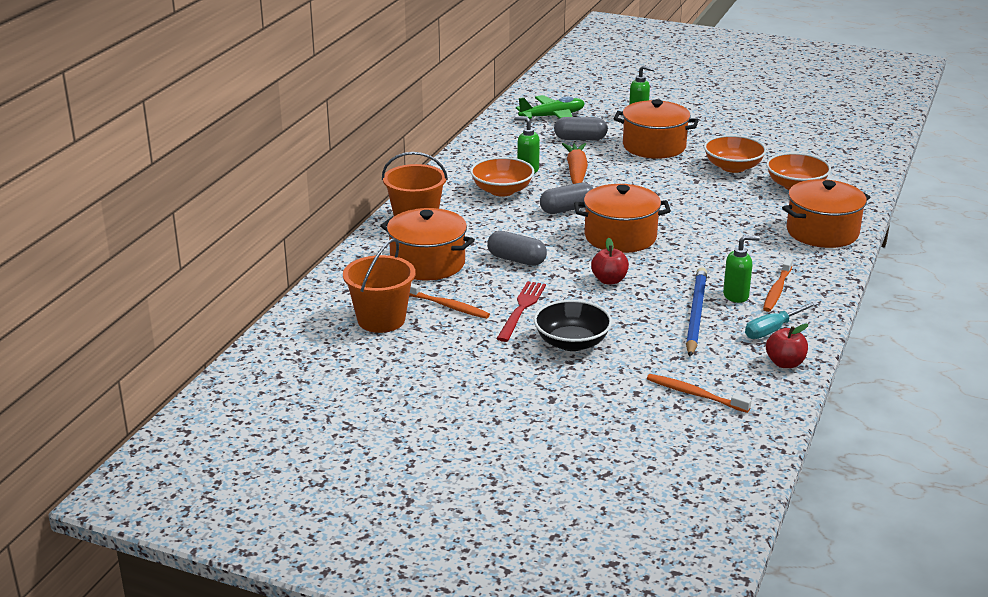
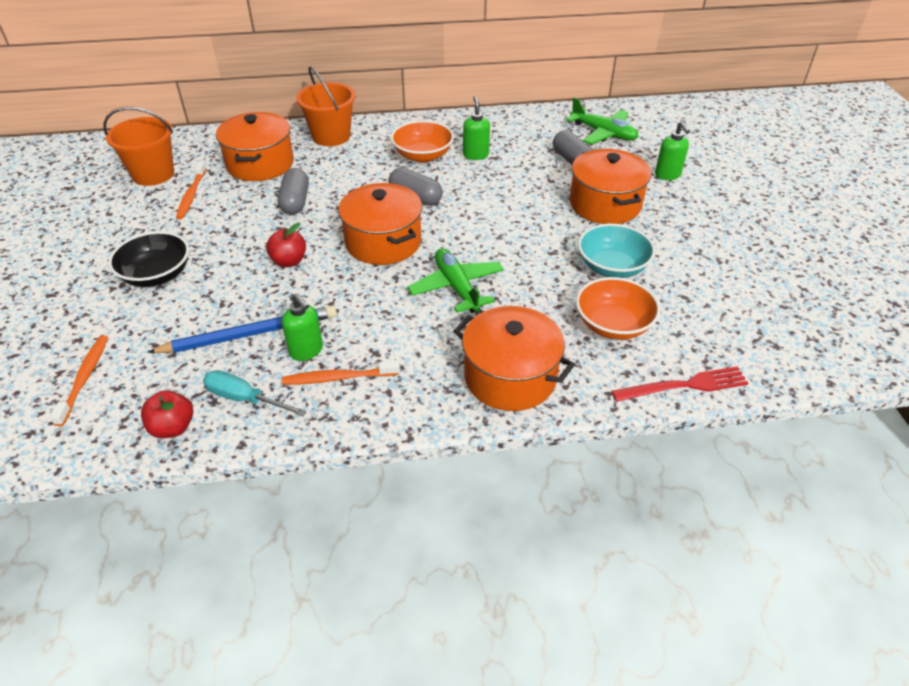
camera: 60 degrees right, 15 degrees up
red fork [496,281,546,342] -> red fork moved to [611,366,749,402]
orange carrot [562,143,588,184] -> none
orange bowl [704,135,766,173] -> turquoise bowl [578,224,655,278]
none -> green plane [407,248,504,313]

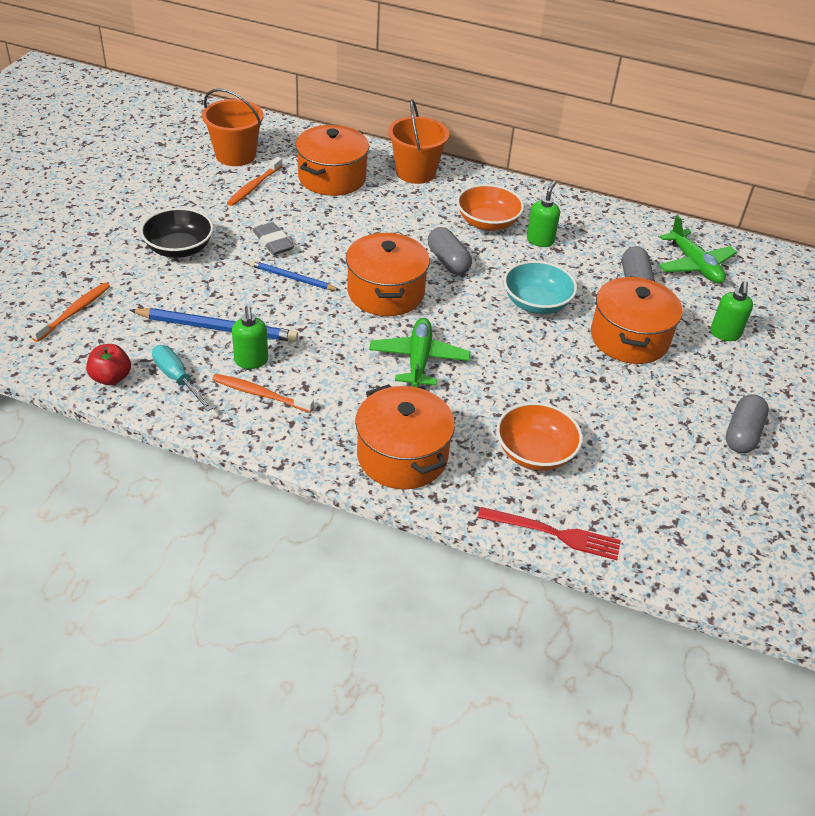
camera: 25 degrees right, 0 degrees up
red apple [266,223,306,267] -> blue pencil [250,260,339,290]
grey capsule [278,168,309,215] -> grey capsule moved to [726,394,769,453]
turquoise bowl [578,224,655,278] -> turquoise bowl moved to [504,261,577,314]
none -> grey eraser [253,222,294,255]

